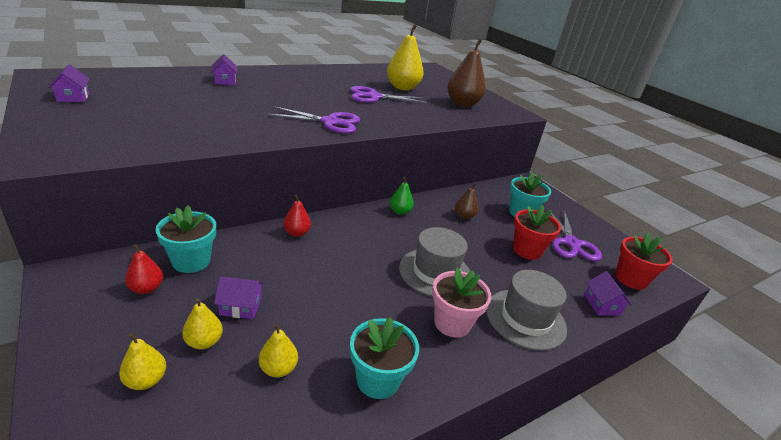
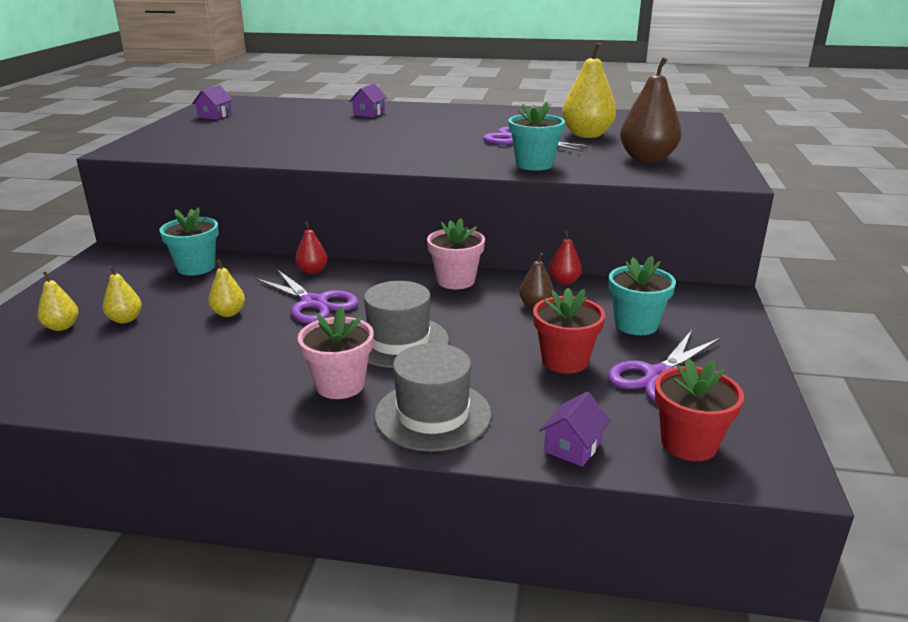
camera: 45 degrees right, 5 degrees down
red pear [125,244,163,294] -> red pear moved to [549,231,582,285]
purple house [214,276,264,319] -> none
yellow pear [259,324,298,377] -> yellow pear moved to [208,259,245,317]
purple scissors [266,106,360,134] -> purple scissors moved to [255,269,358,324]
turquoise flower pot [350,317,419,399] -> turquoise flower pot moved to [508,102,565,171]
green pear [390,177,414,215] -> pink flower pot [427,218,485,289]

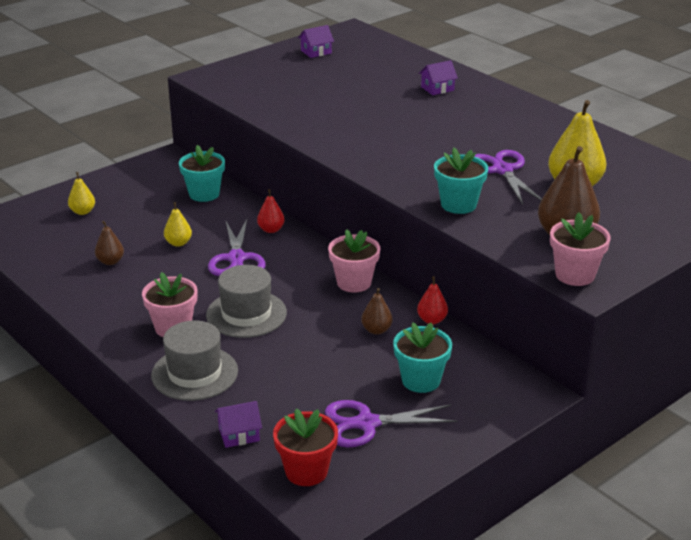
camera: 40 degrees right, 5 degrees up
yellow pear [103,266,142,323] -> none
red flower pot [533,288,605,374] -> none
none -> brown pear [95,221,124,265]
none -> pink flower pot [550,212,611,286]

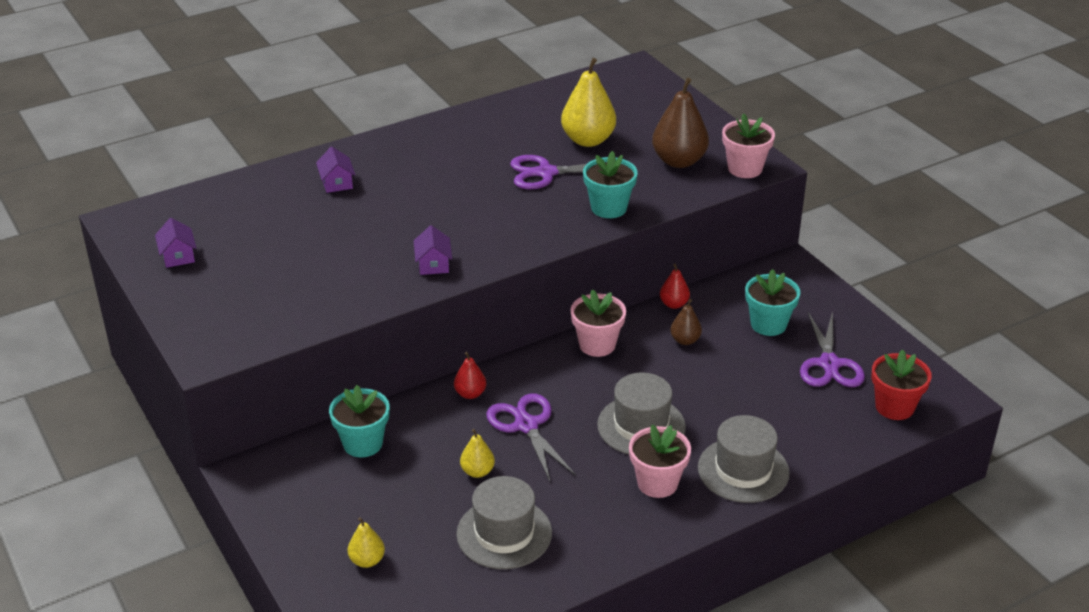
camera: 80 degrees left, 5 degrees up
brown pear [95,221,124,265] -> grey hat [456,476,552,569]
purple scissors [208,219,265,276] -> purple scissors turned 120 degrees counterclockwise [486,393,576,483]
purple house [215,401,262,448] -> purple house moved to [414,225,452,275]

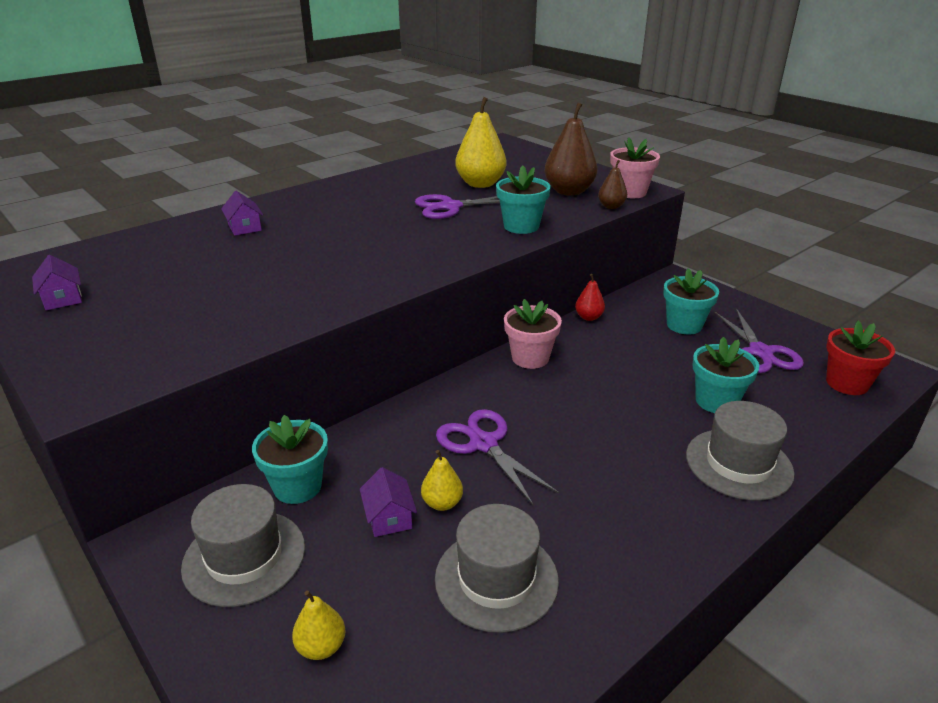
camera: 10 degrees left, 5 degrees down
purple house [414,225,452,275] -> purple house moved to [360,467,417,537]
red pear [454,352,486,399] -> none
grey hat [597,373,686,455] -> grey hat moved to [181,484,305,607]
pink flower pot [629,424,691,498] -> none
brown pear [670,299,702,345] -> brown pear moved to [598,160,627,209]
none -> turquoise flower pot [692,337,759,413]

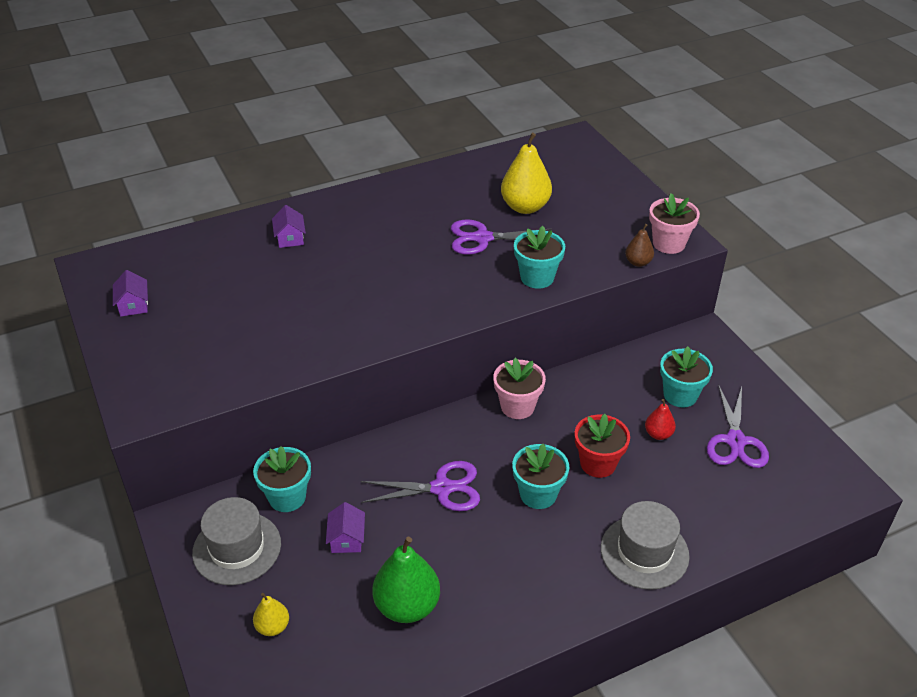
camera: 15 degrees right, 10 degrees up
yellow pear [421,450,463,511] -> none
grey hat [435,504,559,633] -> green pear [373,537,440,623]
purple scissors [436,409,559,505] -> purple scissors turned 105 degrees clockwise [361,461,480,511]
brown pear [545,103,597,196] -> none
red pear [575,274,605,321] -> red pear moved to [645,399,676,440]
turquoise flower pot [692,337,759,413] -> turquoise flower pot moved to [512,444,569,509]
red flower pot [826,320,895,395] -> red flower pot moved to [575,414,630,478]

